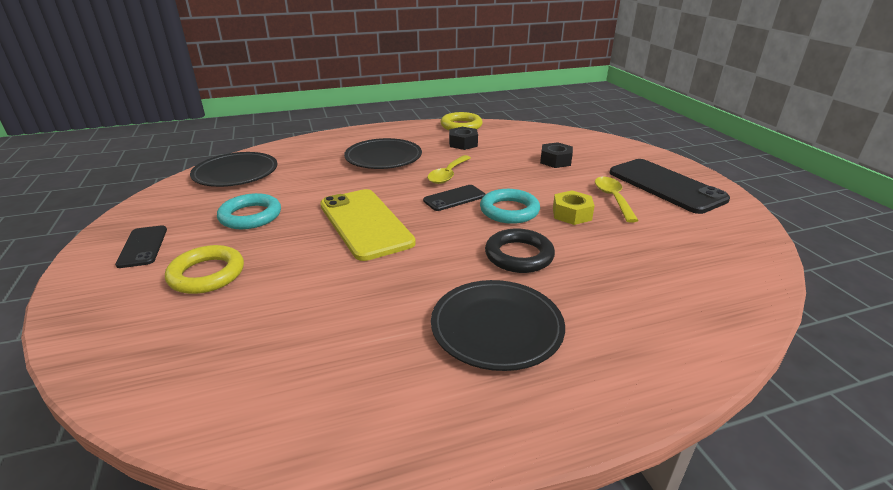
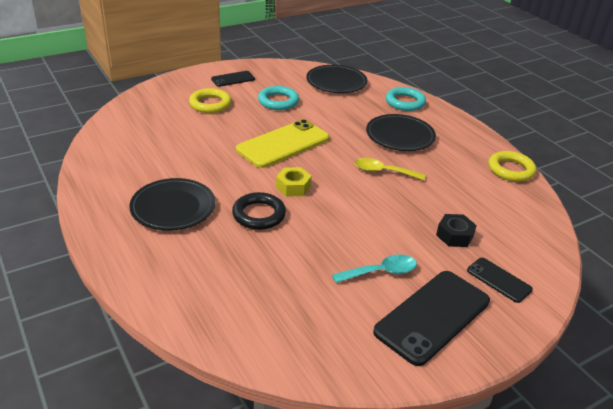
camera: 75 degrees right, 5 degrees up
black phone [423,185,485,211] -> black phone moved to [467,258,533,303]
black nut [449,127,478,150] -> none
turquoise ring [480,189,540,224] -> turquoise ring moved to [386,87,426,111]
yellow nut [553,190,594,225] -> yellow nut moved to [276,167,312,197]
yellow spoon [595,177,639,223] -> turquoise spoon [332,254,417,283]

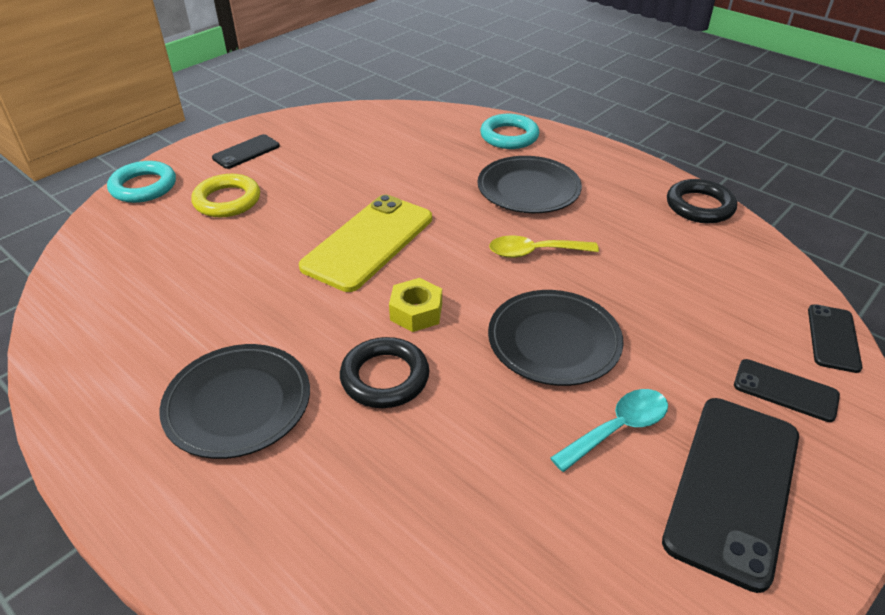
camera: 15 degrees left, 5 degrees up
turquoise ring [258,86,299,110] -> turquoise ring moved to [107,161,176,203]
black plate [306,65,367,93] -> black plate moved to [488,290,623,386]
black nut [436,214,477,247] -> none
yellow ring [488,151,536,182] -> black ring [667,179,737,223]
none -> black phone [808,304,862,373]

